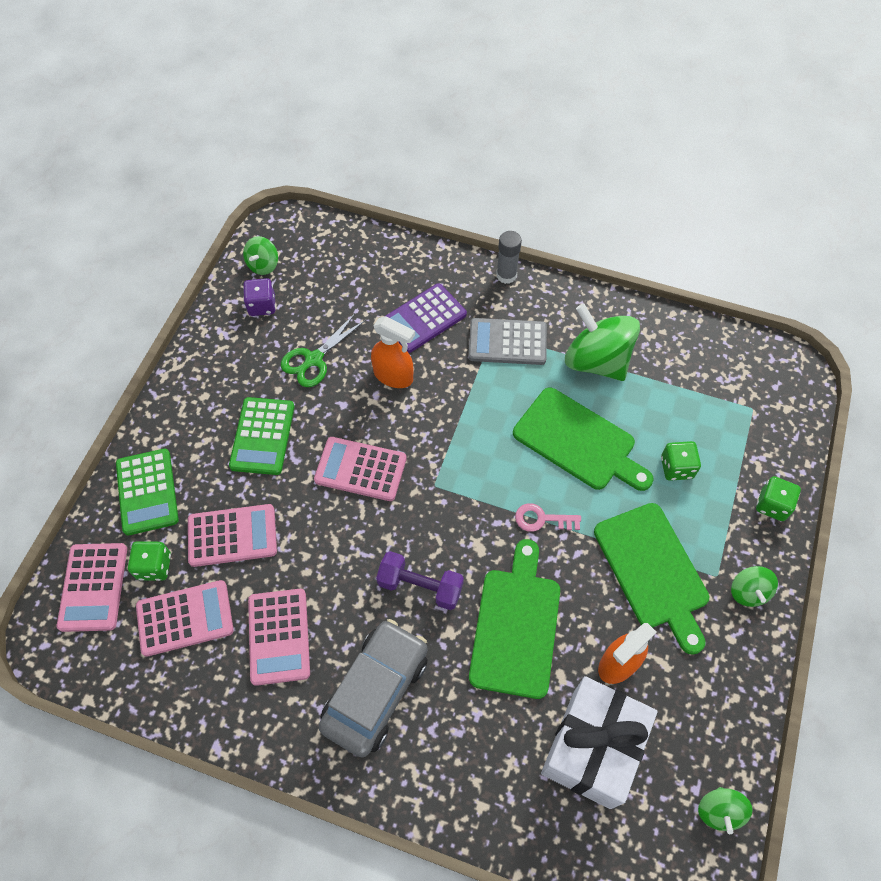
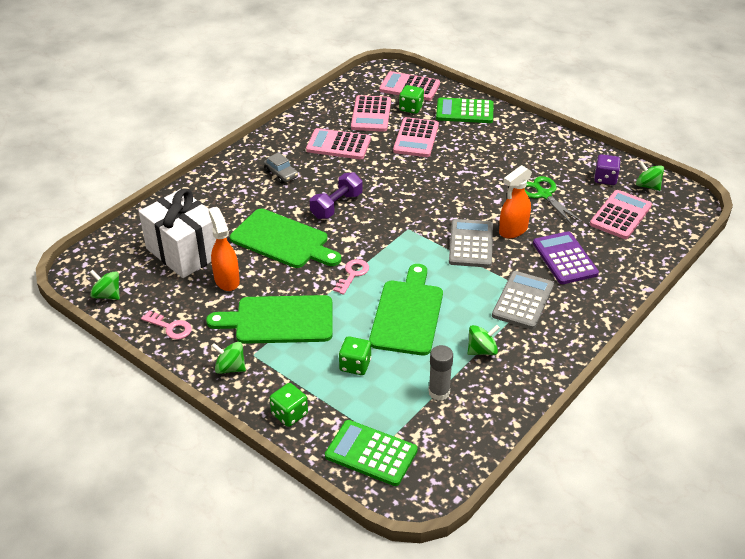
camera: 110 degrees right, 20 degrees down
green calculator [229,397,294,475] -> green calculator moved to [325,420,418,486]
pink calculator [314,437,407,501] -> pink calculator moved to [590,190,652,239]
grey car [319,619,428,757] -> grey car [264,152,298,184], size x0.47
grey glue stick [496,231,522,284] -> grey glue stick moved to [428,345,453,401]
green cutting board [513,388,653,491] -> green cutting board turned 135 degrees clockwise [369,264,443,355]
green spinning top [565,304,640,381] -> green spinning top [468,325,500,355], size x0.50
none -> pink key [141,311,192,339]
none -> grey calculator [449,219,493,268]

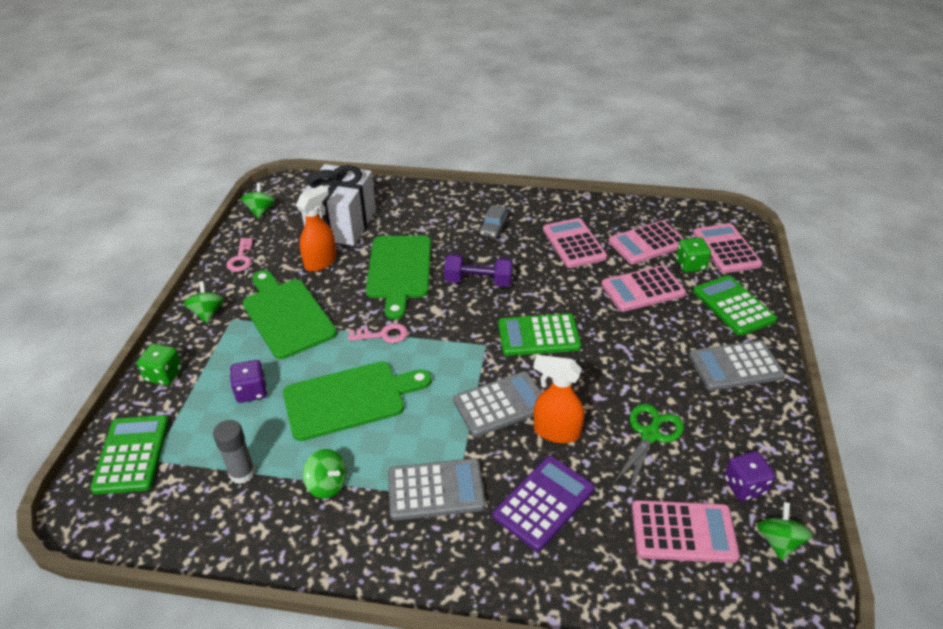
camera: 60 degrees right, 0 degrees up
green dice [339,336,371,375] -> purple dice [230,360,267,403]
none -> green calculator [498,313,581,356]
none -> grey calculator [689,340,785,391]

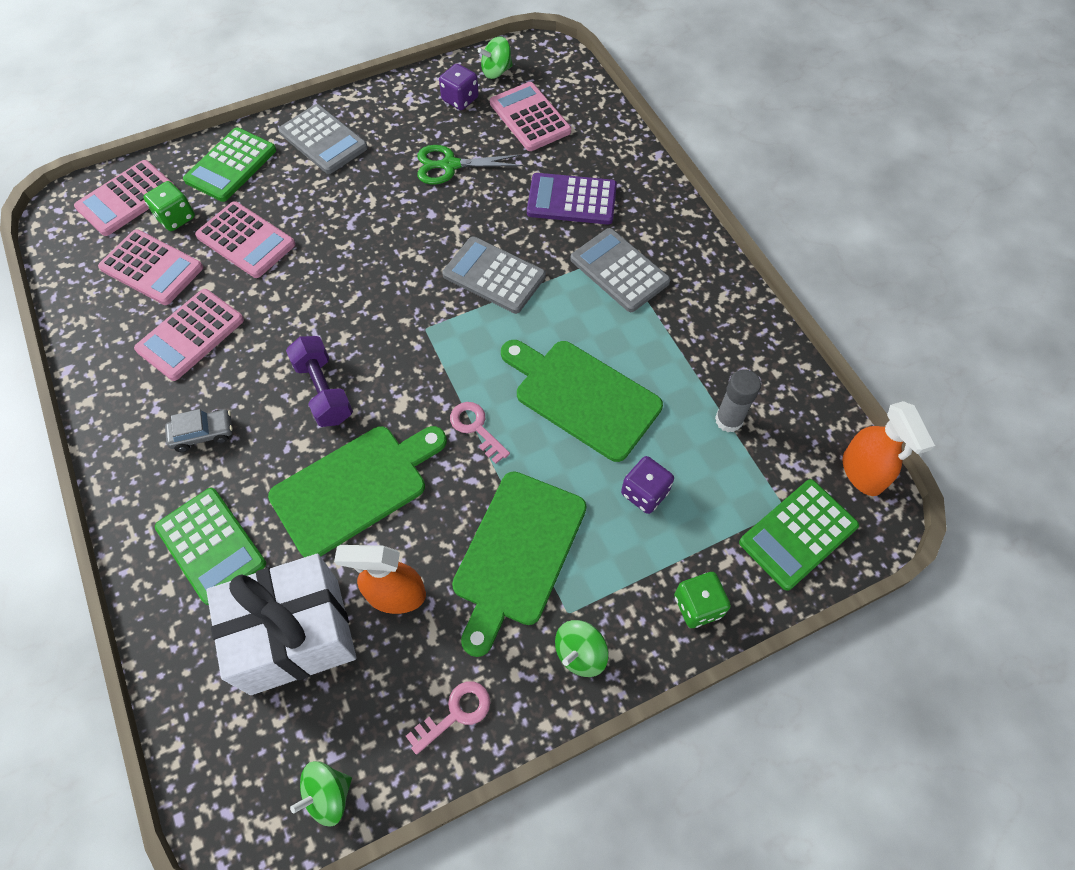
camera: 125 degrees left, 20 degrees up
green spinning top [303,449,347,499] -> none
green calculator [498,313,581,356] -> green calculator moved to [155,488,266,605]
orange spray bottle [533,355,584,443] -> orange spray bottle moved to [843,401,935,496]

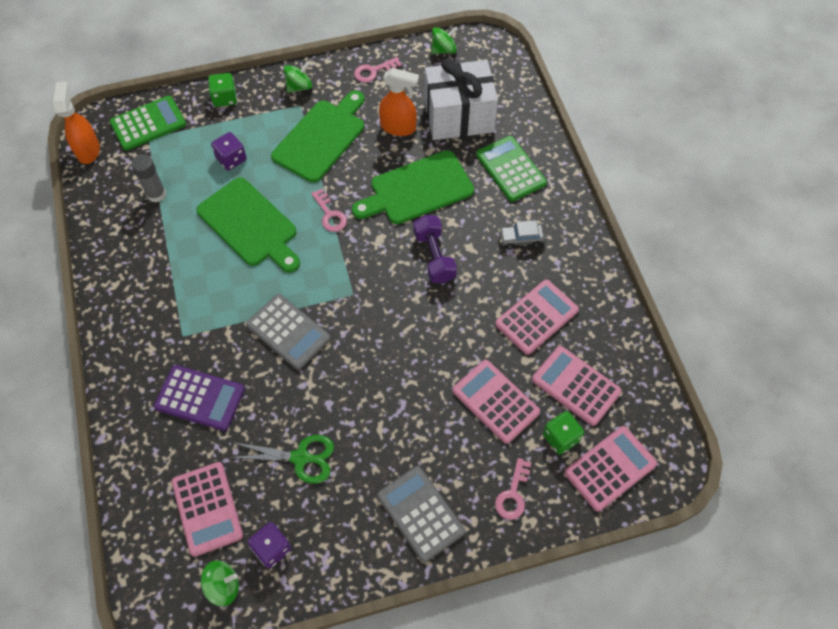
camera: 170 degrees left, 0 degrees up
green calculator [183,127,276,202] -> pink key [495,458,531,520]
grey calculator [571,228,671,312] -> none

